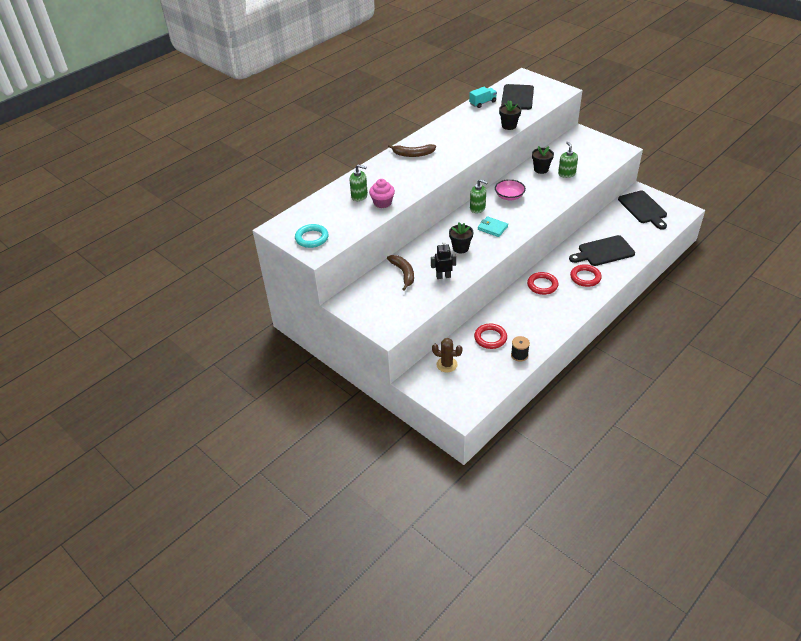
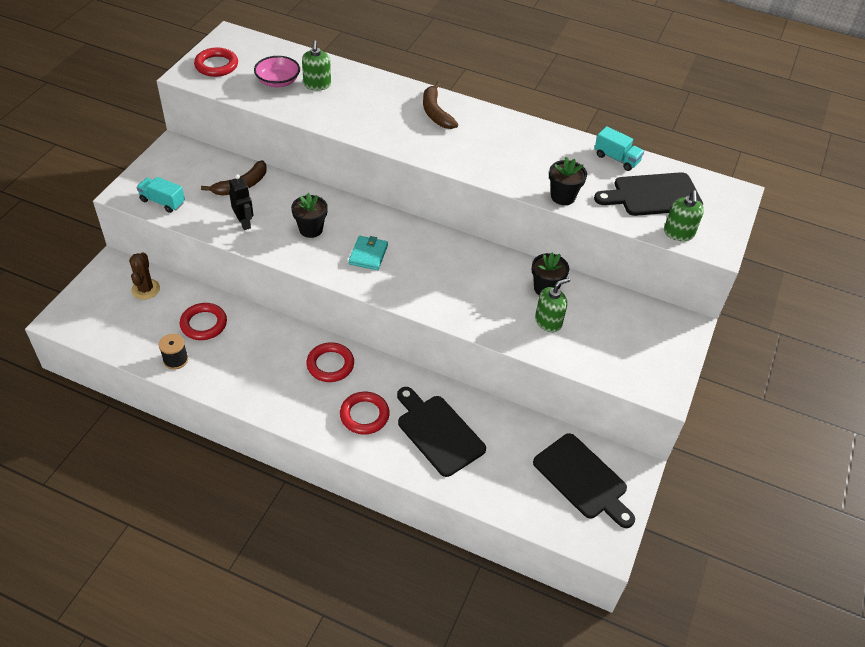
camera: 65 degrees right, 5 degrees up
turquoise ring [295,224,329,248] -> red ring [194,48,238,77]
pink cupcake [369,179,395,208] -> none
green soap dispenser [470,179,488,213] -> green soap dispenser moved to [664,190,704,241]
pink bowl [495,179,526,200] -> pink bowl moved to [254,56,300,87]
black cutting board [618,191,667,230] -> black cutting board turned 90 degrees counterclockwise [533,433,635,528]
none -> turquoise truck [136,177,185,213]

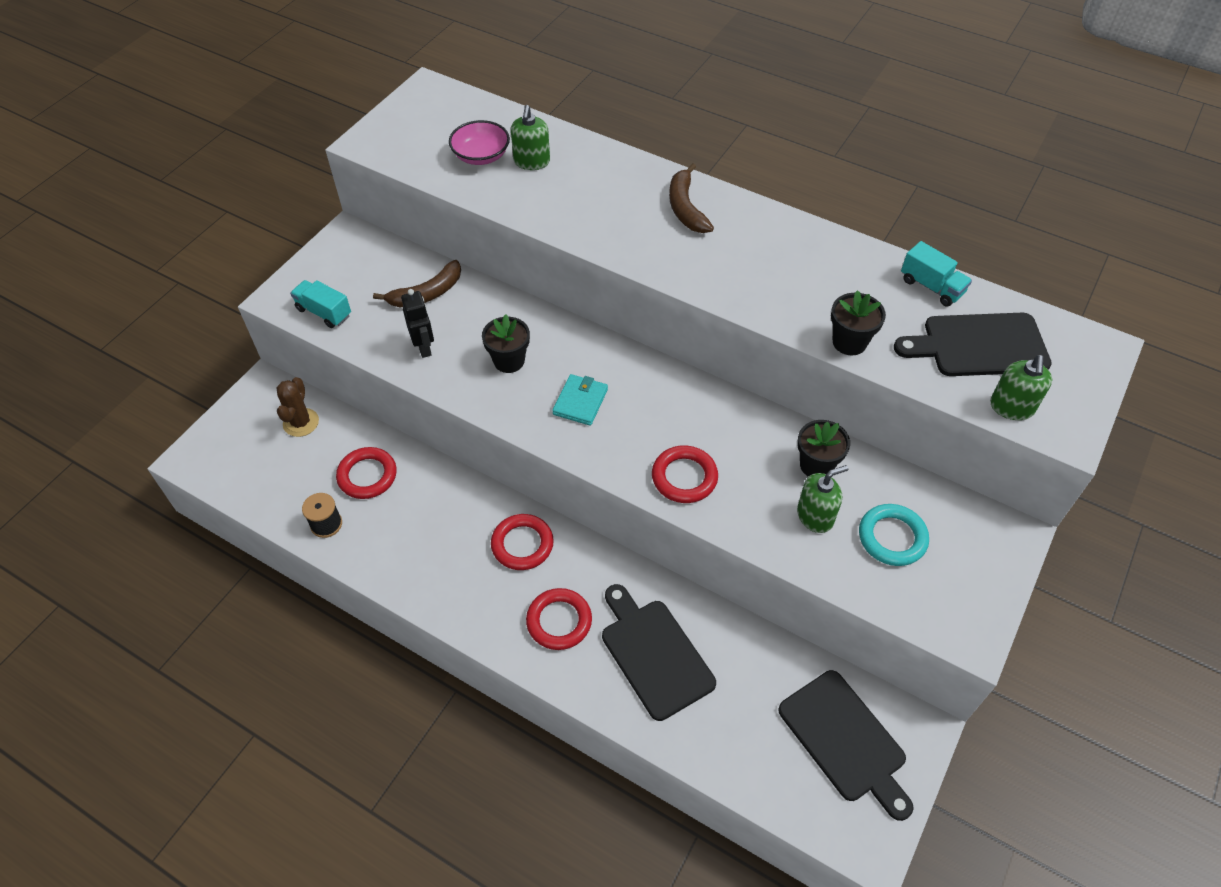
camera: 10 degrees right, 5 degrees up
red ring [194,48,238,77] -> red ring moved to [652,445,718,503]
none -> turquoise ring [859,504,929,566]

